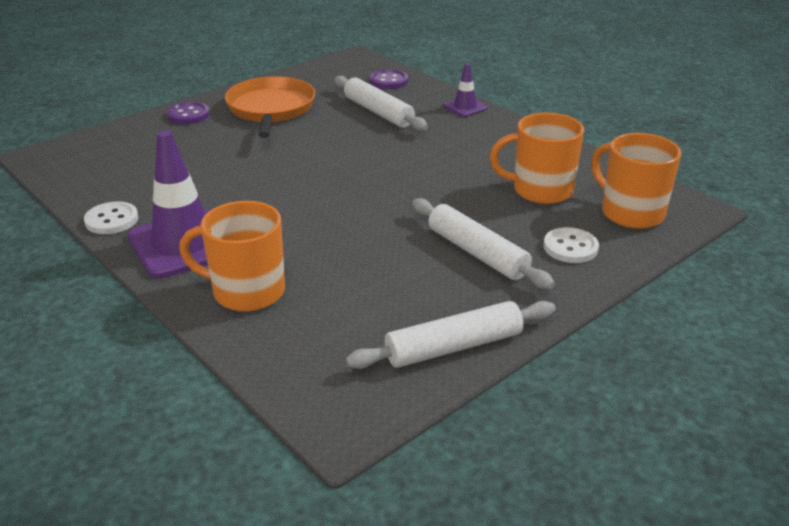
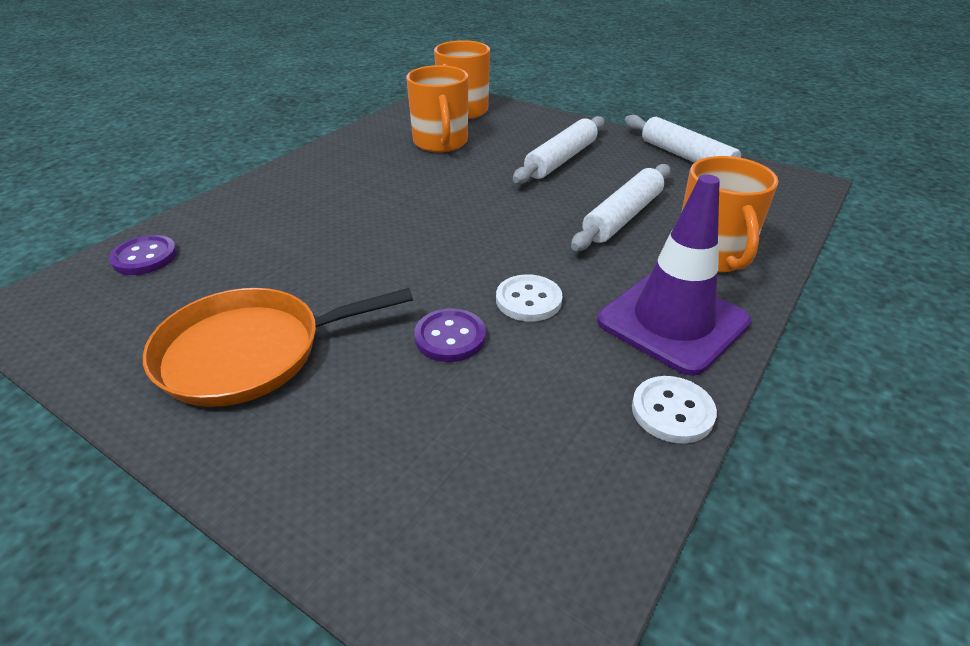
camera: 105 degrees left, 5 degrees up
purple button [167,102,210,124] -> purple button moved to [414,308,486,362]
white rolling pin [334,76,428,131] -> white rolling pin moved to [571,164,670,251]
purple traffic cone [443,63,487,117] -> none
white button [543,227,599,263] -> white button moved to [496,274,563,322]

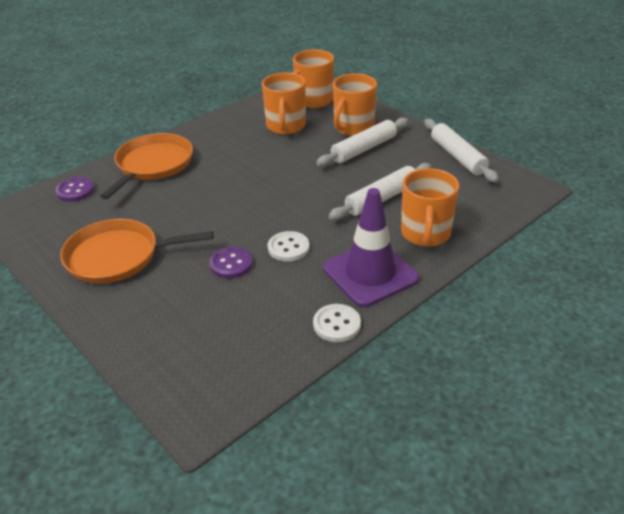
camera: 15 degrees right, 0 degrees up
none -> orange pan [100,133,193,199]
none -> orange mug [333,73,377,136]

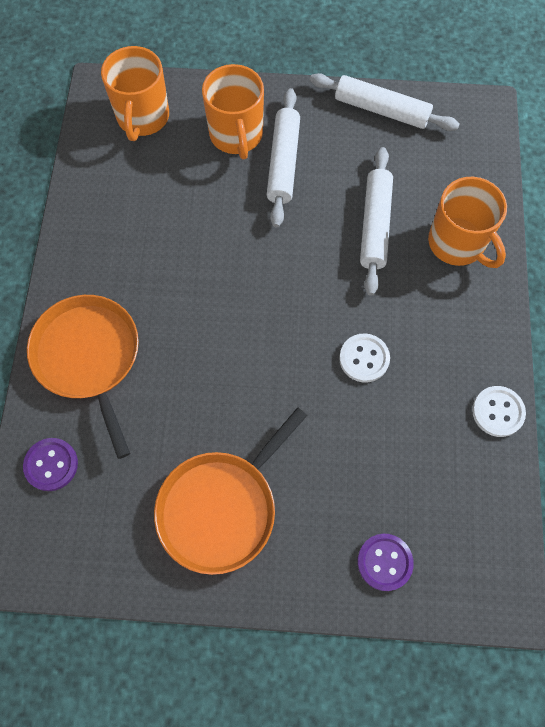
camera: 45 degrees left, 30 degrees up
purple button [209,246,253,279] -> purple button moved to [357,534,414,591]
orange mug [262,72,306,135] -> none
purple traffic cone [323,188,419,307] -> none

